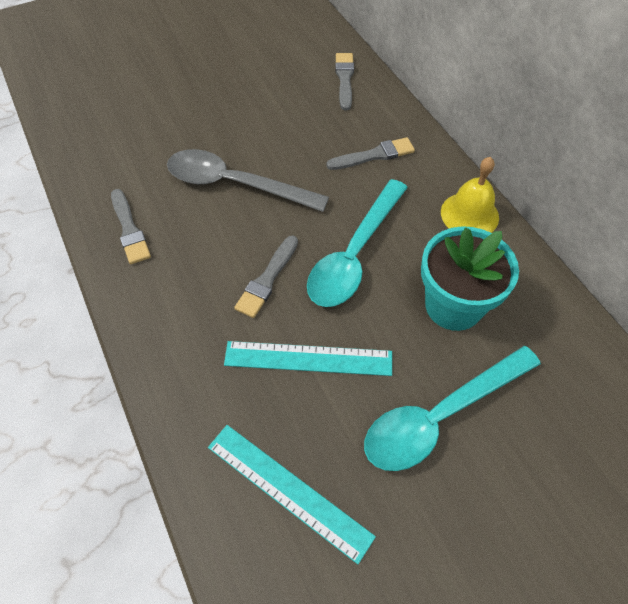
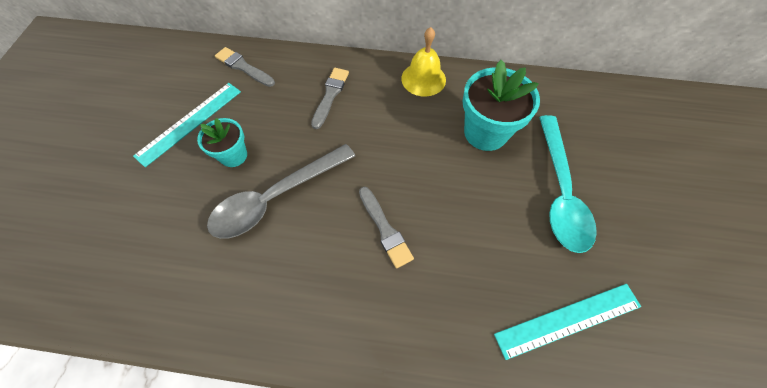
camera: 55 degrees left, 5 degrees up
grey brush [111,189,151,264] -> none
turquoise ruler [224,341,392,376] -> turquoise ruler moved to [133,83,241,167]
turquoise spoon [307,179,408,307] -> none
none -> turquoise flower pot [197,118,247,167]

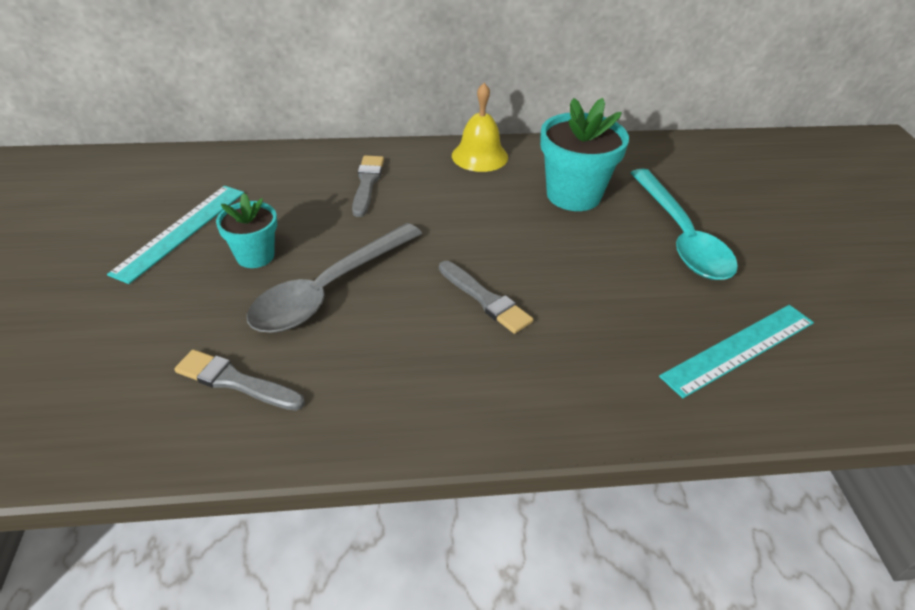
camera: 15 degrees left, 20 degrees down
grey brush [215,47,275,87] -> grey brush moved to [174,349,305,411]

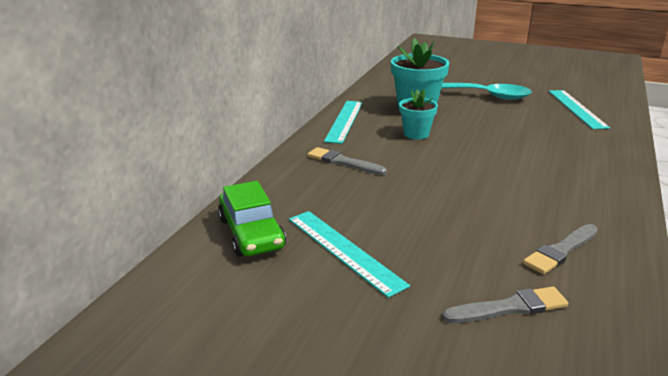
camera: 60 degrees left, 15 degrees down
turquoise flower pot [216,193,277,268] -> turquoise flower pot moved to [399,89,438,139]
grey spoon [247,223,422,333] -> none
grey brush [439,261,533,334] -> grey brush moved to [442,286,568,323]
yellow bell [452,83,508,172] -> turquoise ruler [324,101,363,144]
none -> green car [218,181,286,256]

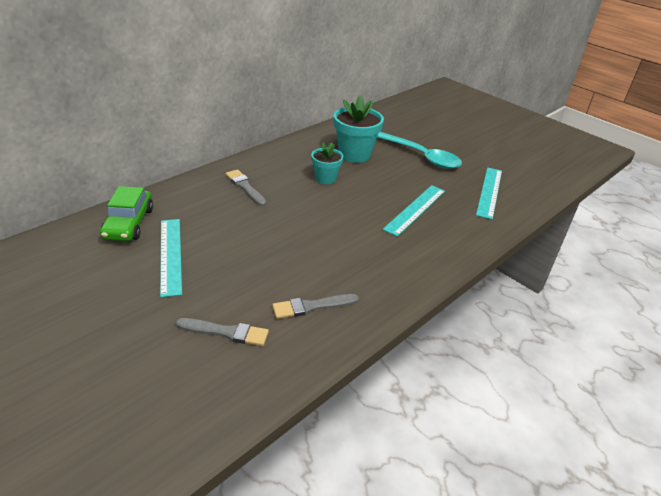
camera: 20 degrees right, 10 degrees up
turquoise ruler [324,101,363,144] -> turquoise ruler moved to [383,185,445,237]

